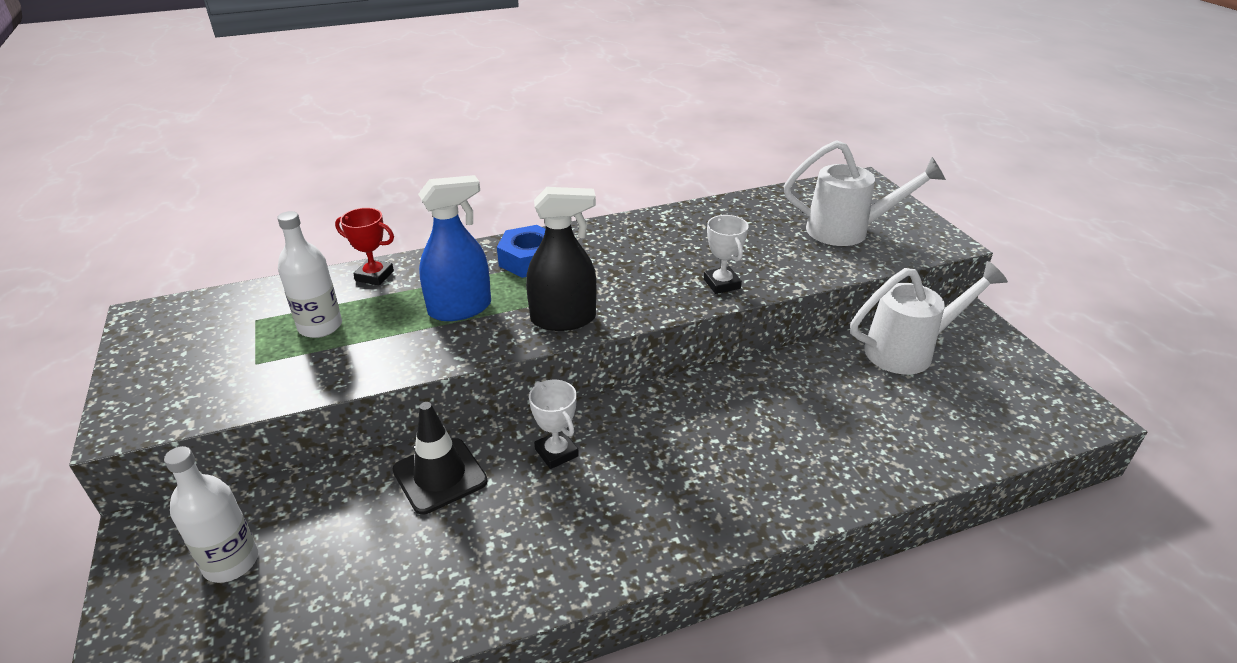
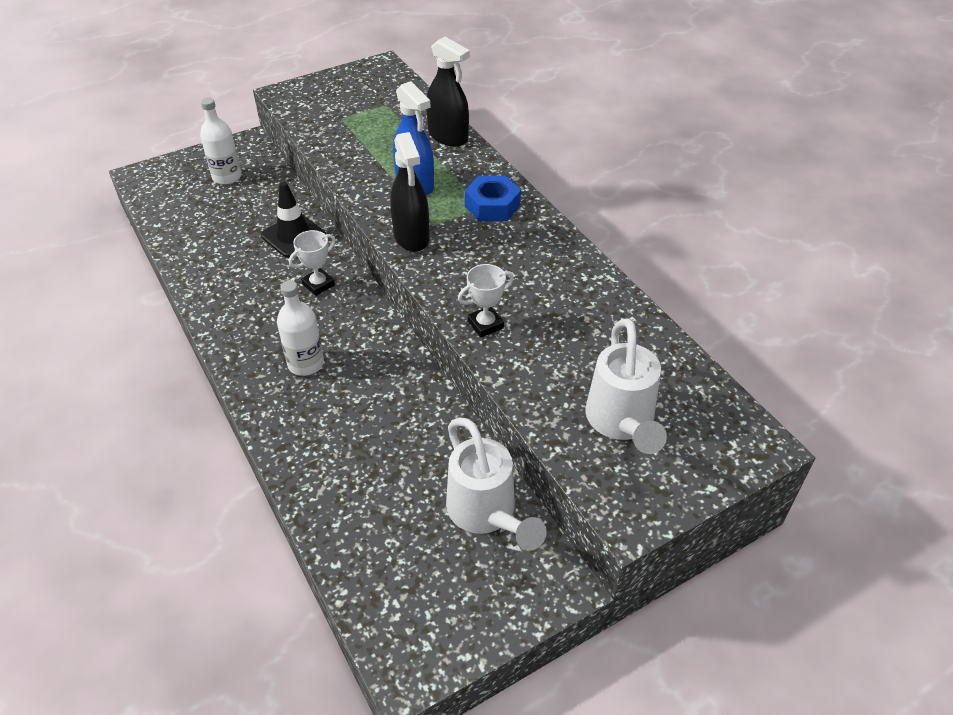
camera: 80 degrees right, 10 degrees up
white bottle [277,211,342,338] -> white bottle moved to [277,280,324,376]
red trophy [335,208,394,286] -> black spray bottle [426,37,470,146]

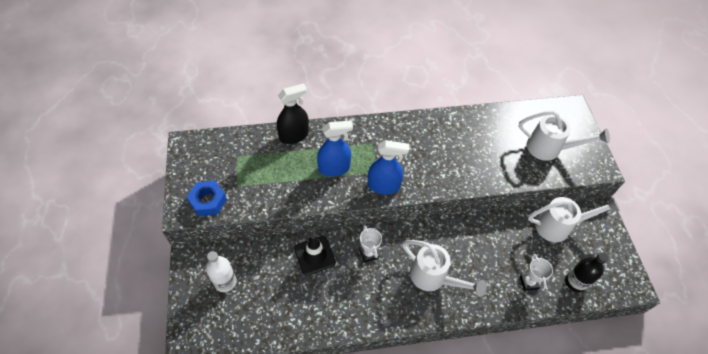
camera: 70 degrees left, 10 degrees up
white bottle [277,280,324,376] -> white watering can [402,240,487,297]
black spray bottle [390,132,430,252] -> blue spray bottle [368,140,409,194]
white trophy [458,264,514,337] -> white trophy moved to [520,254,553,291]
blue nut [465,176,521,221] -> blue nut moved to [187,180,227,216]
none -> black bottle [565,252,609,293]

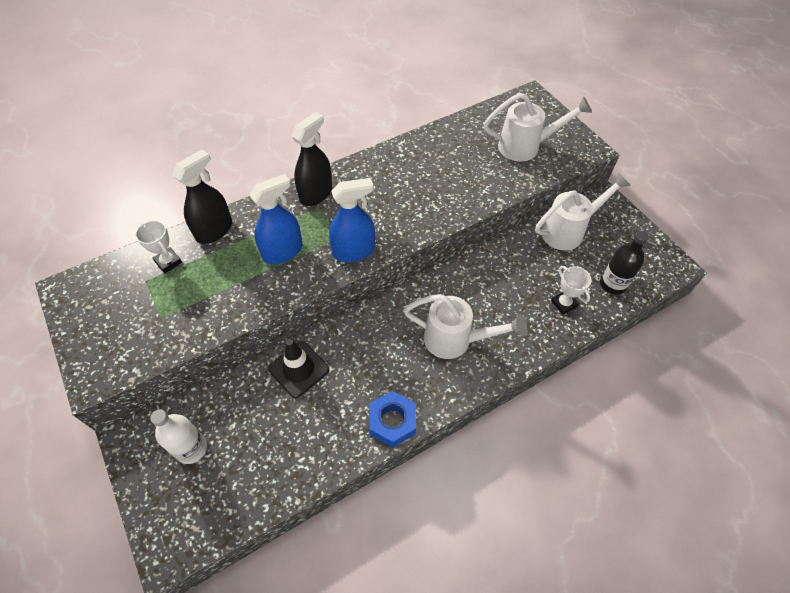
camera: 20 degrees left, 0 degrees up
blue nut [187,180,227,216] -> blue nut moved to [369,391,416,447]
white trophy [359,226,382,263] -> white trophy moved to [135,220,182,273]
none -> black spray bottle [291,112,332,206]

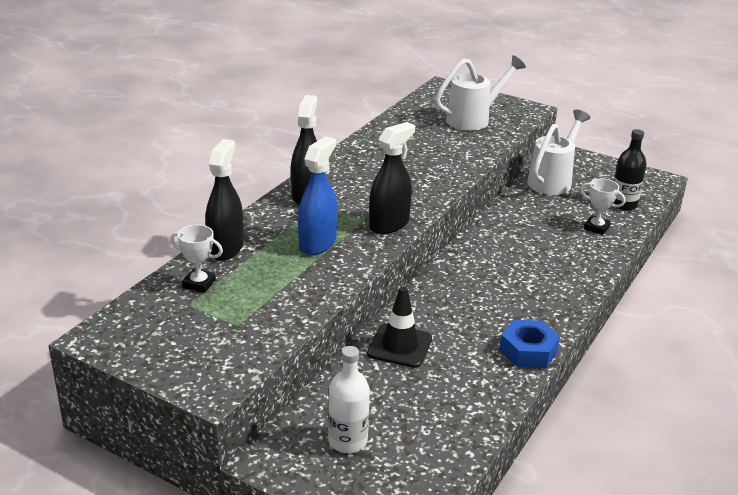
camera: 30 degrees left, 25 degrees down
blue spray bottle [329,178,375,262] -> black spray bottle [369,122,415,234]
white watering can [404,294,527,359] -> none

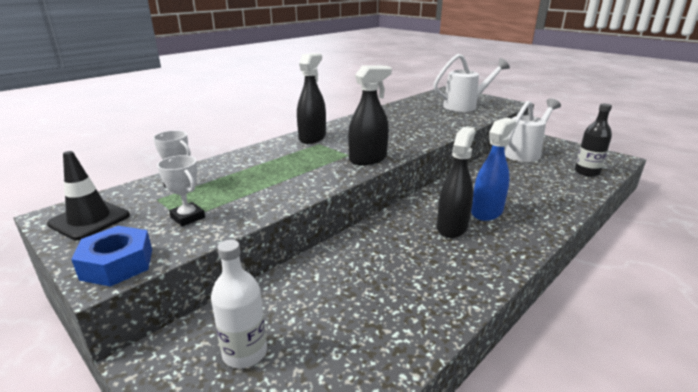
camera: 15 degrees right, 5 degrees down
black spray bottle [205,139,244,261] -> black spray bottle moved to [437,127,475,238]
blue spray bottle [298,136,338,255] -> blue spray bottle moved to [471,118,516,221]
black traffic cone [367,287,432,368] -> black traffic cone moved to [47,151,130,240]
blue nut [499,320,560,368] -> blue nut moved to [71,226,152,287]
white trophy [580,179,626,235] -> white trophy moved to [157,155,205,226]

